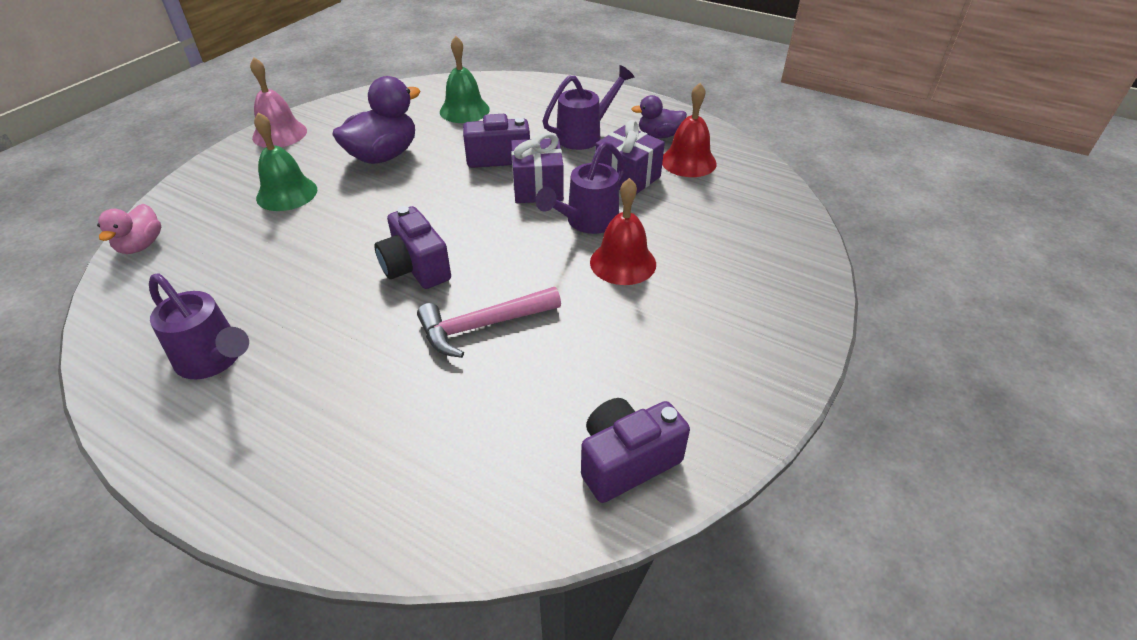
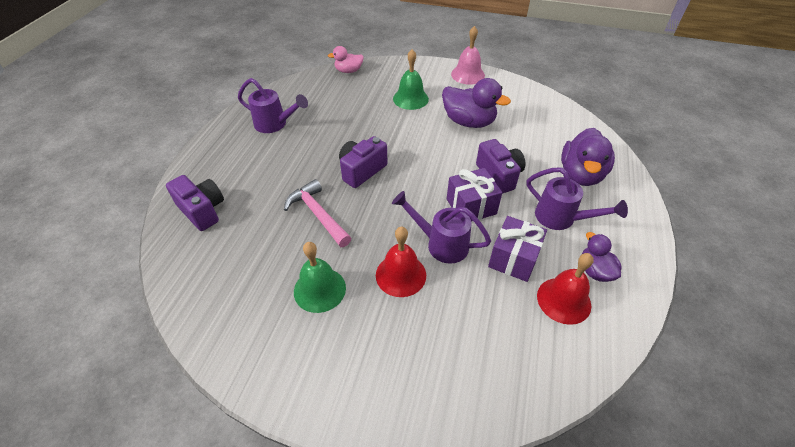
camera: 75 degrees right, 5 degrees up
purple watering can [149,274,249,379] -> purple watering can turned 90 degrees counterclockwise [238,78,308,133]
green bell [440,36,490,123] -> green bell moved to [294,242,346,313]
purple camera [581,398,690,503] -> purple camera moved to [166,175,224,231]
none -> purple duck [561,128,615,186]

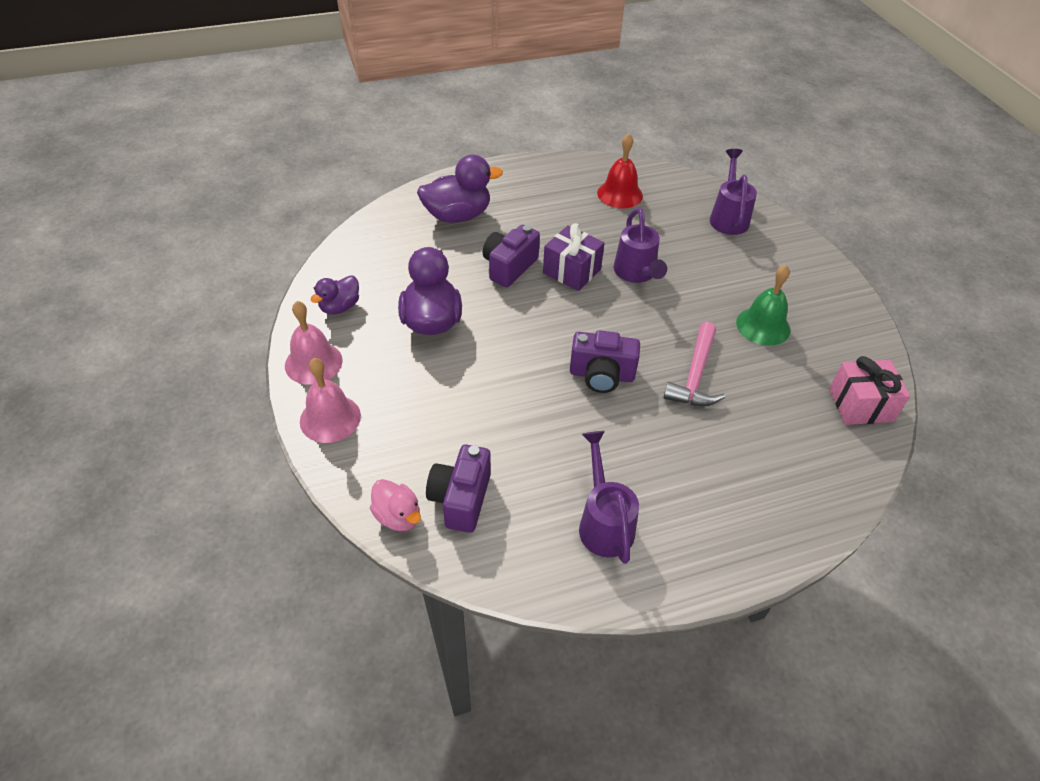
camera: 125 degrees left, 0 degrees up
purple camera [166,175,224,231] -> purple camera moved to [426,445,491,533]
red bell [376,227,426,297] -> none
green bell [393,49,429,110] -> none
purple gift [488,216,547,282] -> none
purple watering can [527,167,628,230] -> purple watering can moved to [710,149,757,235]
purple duck [582,232,622,282] -> purple duck moved to [310,275,359,314]
none -> pink bell [300,358,361,443]
none -> pink gift [829,356,910,425]

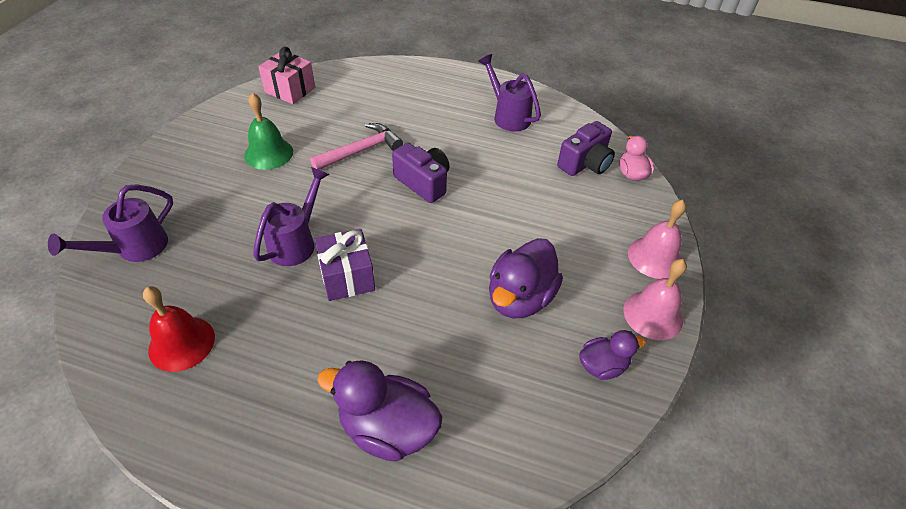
camera: 145 degrees left, 0 degrees up
purple camera [483,225,540,287] -> none
purple watering can [579,431,639,564] -> purple watering can turned 120 degrees clockwise [478,54,541,131]

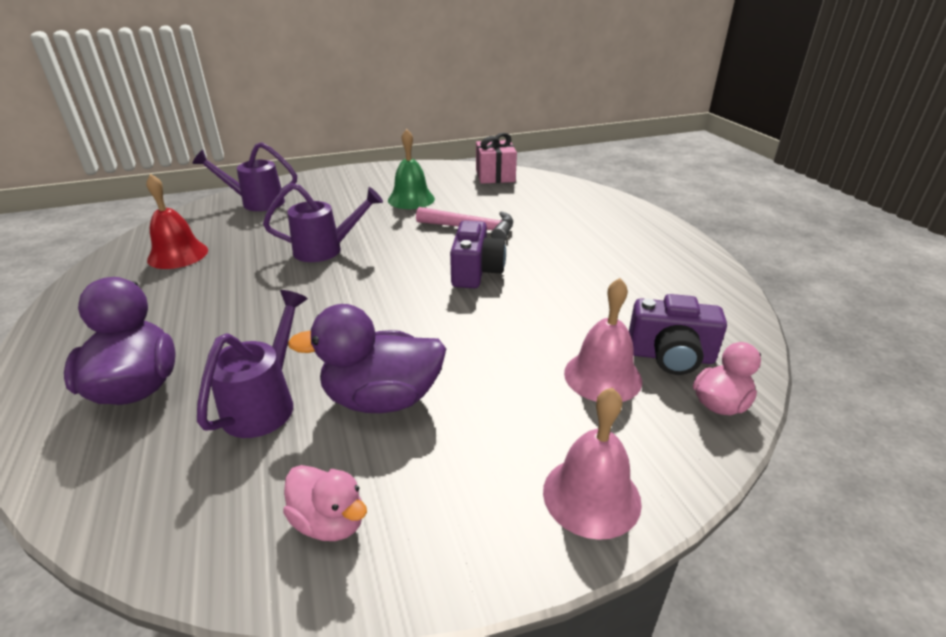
camera: 55 degrees right, 15 degrees down
purple gift [315,229,375,301] -> none
purple watering can [478,54,541,131] -> purple watering can moved to [197,290,308,438]
purple duck [579,330,646,380] -> pink duck [283,465,367,541]
pink bell [624,259,687,340] -> pink bell moved to [564,278,642,402]

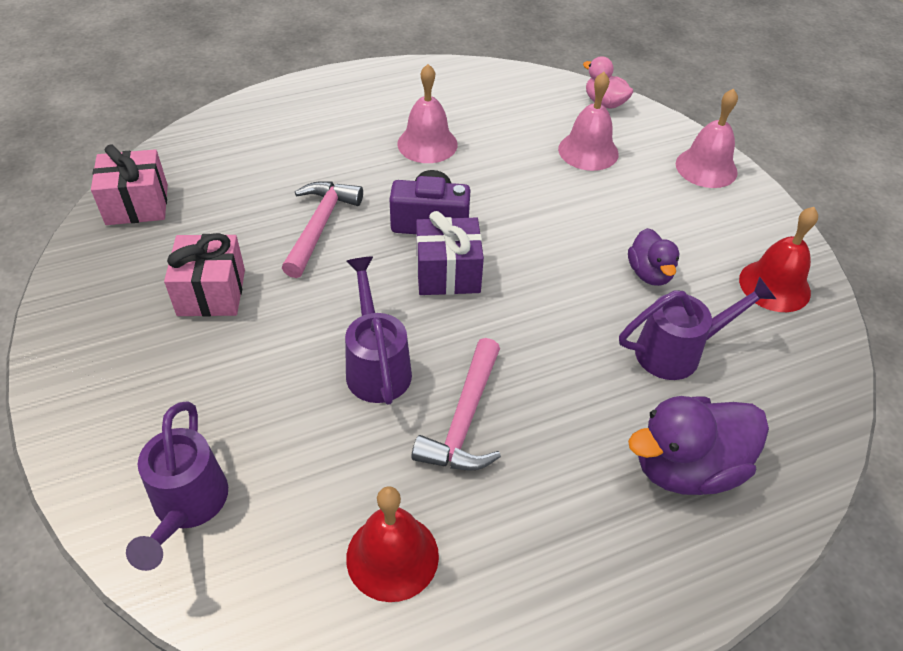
camera: 95 degrees left, 15 degrees up
purple watering can [197,290,308,438] -> purple watering can turned 150 degrees clockwise [619,276,776,380]
pink duck [283,465,367,541] -> red bell [739,207,818,312]
purple duck [288,304,446,413] -> purple duck [628,228,680,286], size x0.58
green bell [388,129,435,209] -> pink gift [164,233,245,317]
purple camera [629,294,727,375] -> none
none -> pink bell [397,64,458,163]
none -> pink hammer [411,338,501,471]
none -> purple gift [416,211,484,295]

